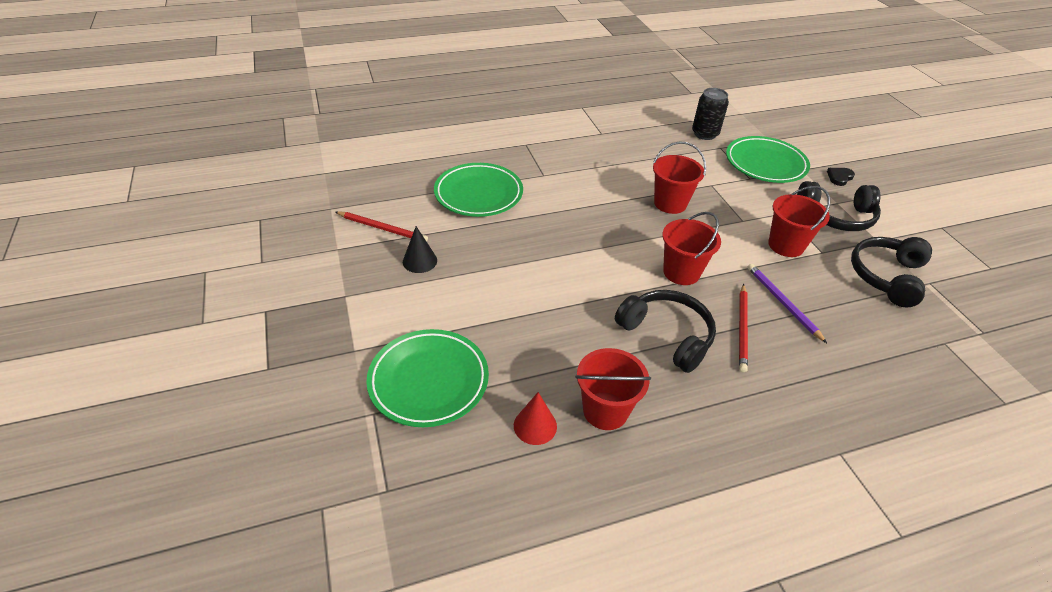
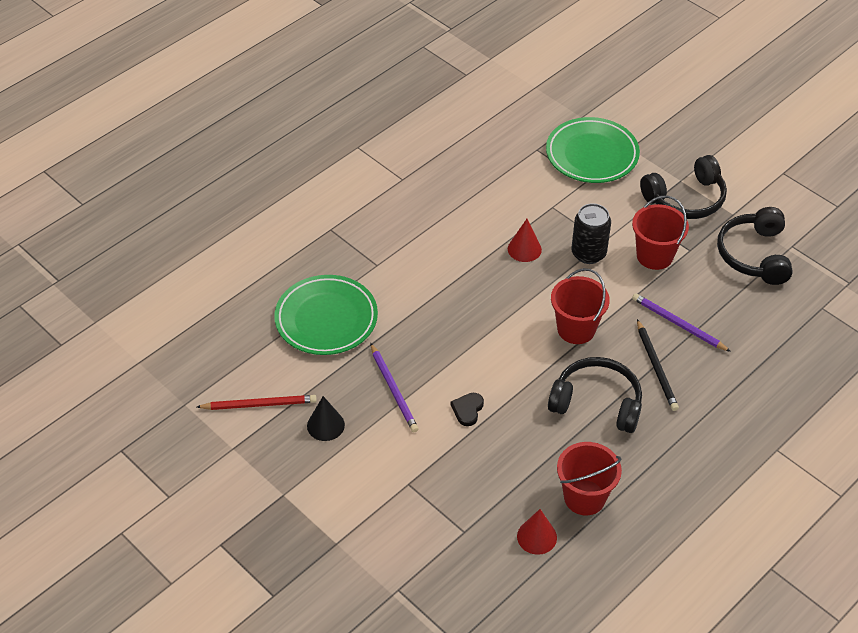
camera: 25 degrees left, 5 degrees up
green plate [366,329,489,427] -> none
red bucket [653,141,706,214] -> red cone [508,219,542,262]
black can [692,88,729,140] -> black can moved to [571,203,611,264]
red pencil [739,284,748,372] -> black pencil [637,319,679,411]
black heart [827,168,855,186] -> black heart moved to [451,393,484,426]
none -> purple pencil [370,343,419,432]

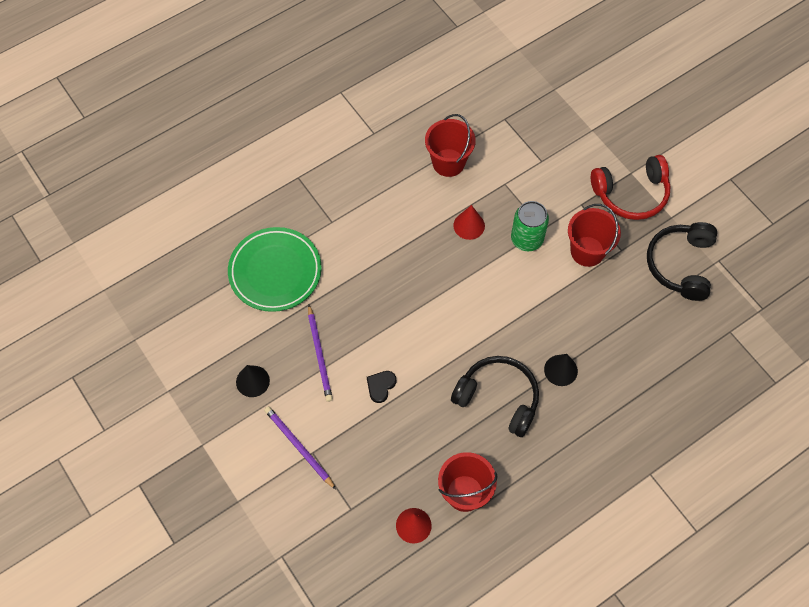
camera: 10 degrees right, 15 degrees up
red pencil [197,395,317,410] -> none
green plate [546,117,640,183] -> none
red bucket [551,268,610,344] -> red bucket moved to [425,114,476,177]
black can [571,203,611,264] -> green can [511,201,549,251]
purple pencil [632,293,731,352] -> purple pencil moved to [264,406,336,489]
black pencil [637,319,679,411] -> black cone [544,354,578,386]
black headphones [640,155,727,219] -> red headphones [591,155,671,220]

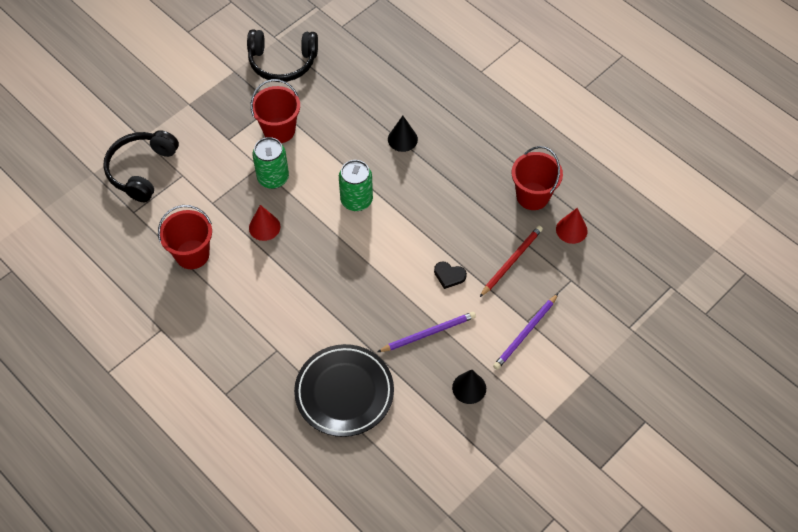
camera: 100 degrees left, 5 degrees down
green plate [228,227,322,312] -> black plate [294,344,394,437]
black headphones [451,356,539,437] -> black headphones moved to [103,130,179,202]
red headphones [591,155,671,220] -> none
none -> green can [339,160,373,211]
none -> red pencil [480,226,543,297]

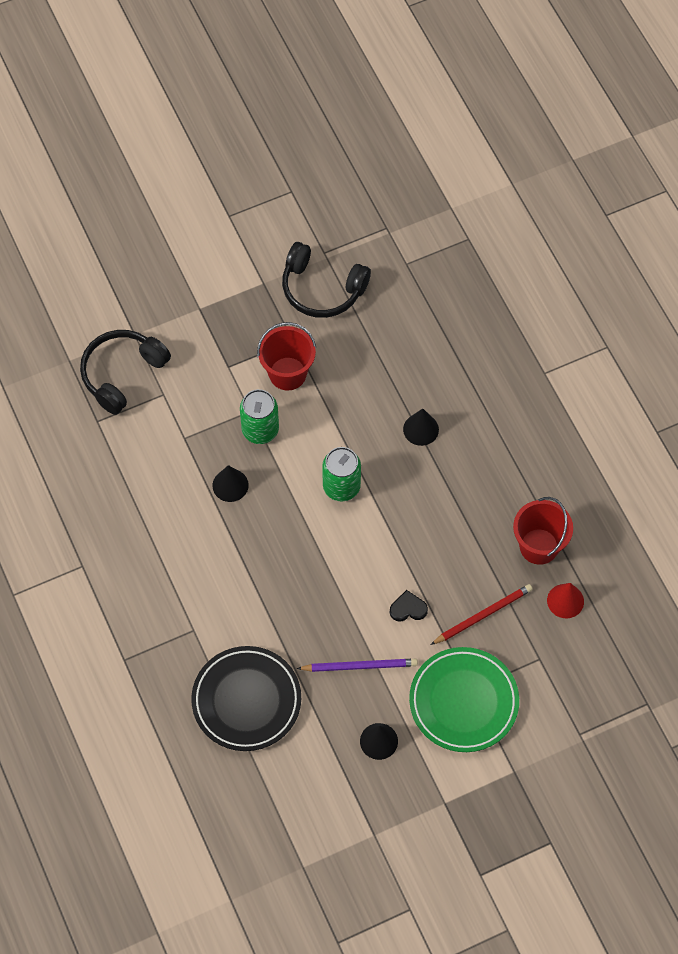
camera: 20 degrees right, 5 degrees up
red bucket [158,205,212,269] -> none
red cone [249,205,280,241] -> black cone [212,465,249,502]
black heart [434,261,467,289] -> black heart turned 135 degrees clockwise [390,590,428,622]
purple pencil [493,294,558,370] -> green plate [409,647,519,752]

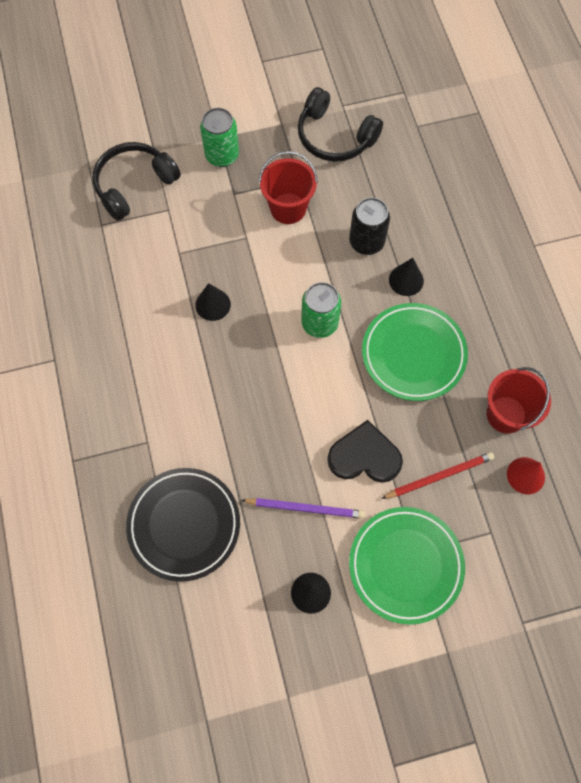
camera: 10 degrees right, 5 degrees up
green can [240,389,279,444] -> green can moved to [200,108,239,167]
black heart [390,590,428,622] -> black heart [327,420,403,483], size x1.90
none -> black can [349,197,390,255]
none -> green plate [362,303,468,401]

